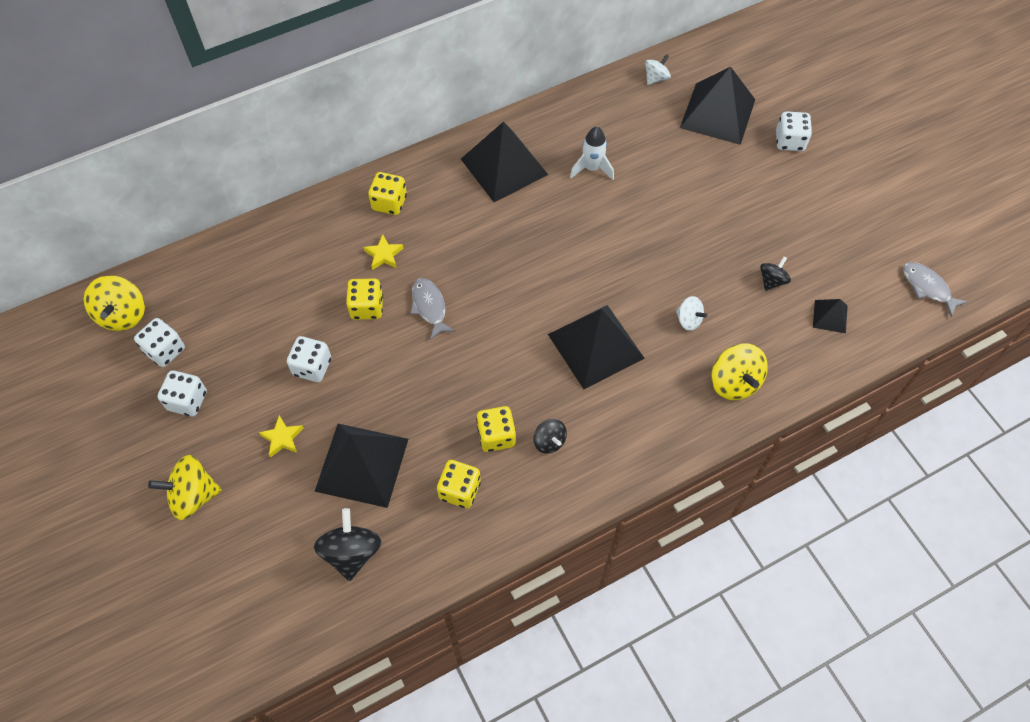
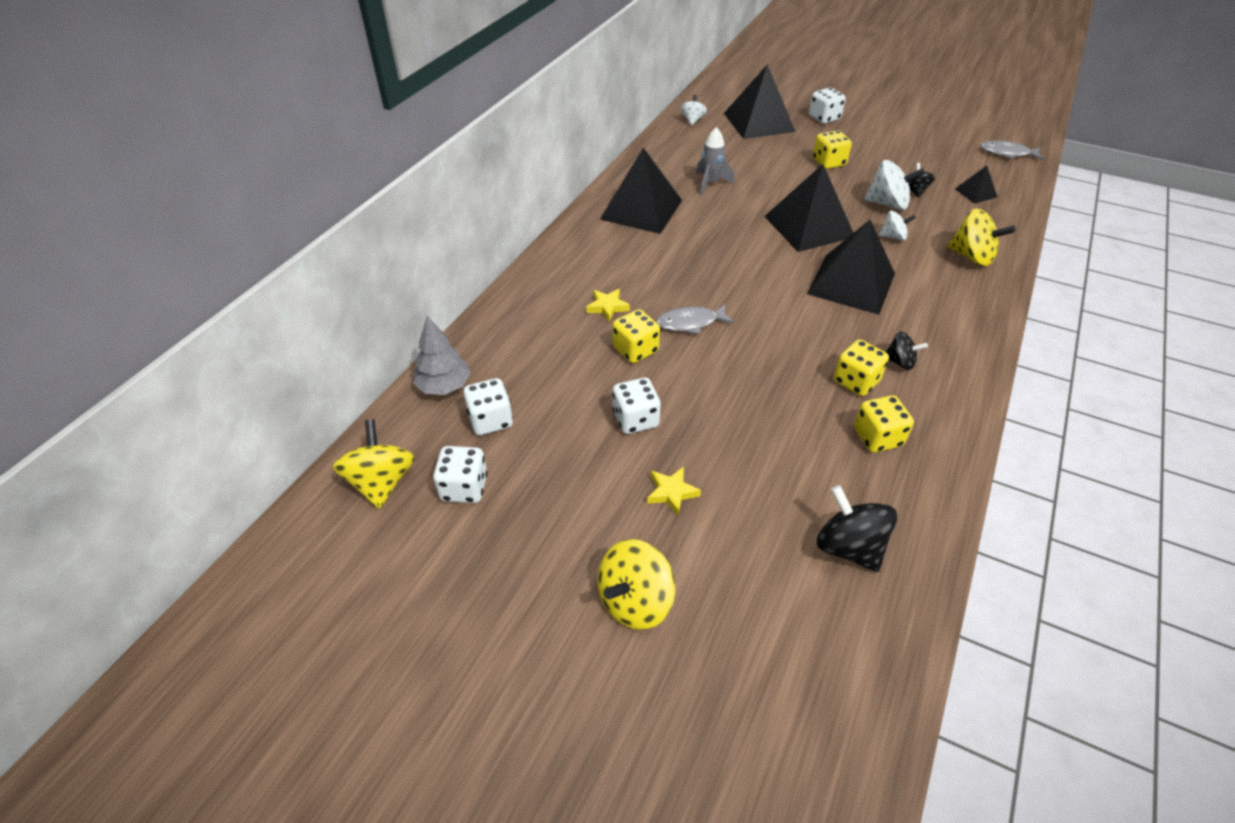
camera: 35 degrees left, 15 degrees down
yellow spinning top [84,276,145,331] -> yellow spinning top turned 150 degrees counterclockwise [332,420,415,509]
white dice [158,370,207,417] -> white dice moved to [463,378,513,435]
black pyramid [314,424,408,508] -> black pyramid moved to [764,164,853,252]
yellow dice [368,172,407,215] -> yellow dice moved to [813,130,852,169]
grey fish [410,278,455,340] -> grey fish turned 45 degrees counterclockwise [656,304,734,334]
white rocket [570,127,614,180] -> grey rocket [696,127,734,195]
none -> grey tree [413,316,471,395]
none -> white spinning top [864,160,925,210]

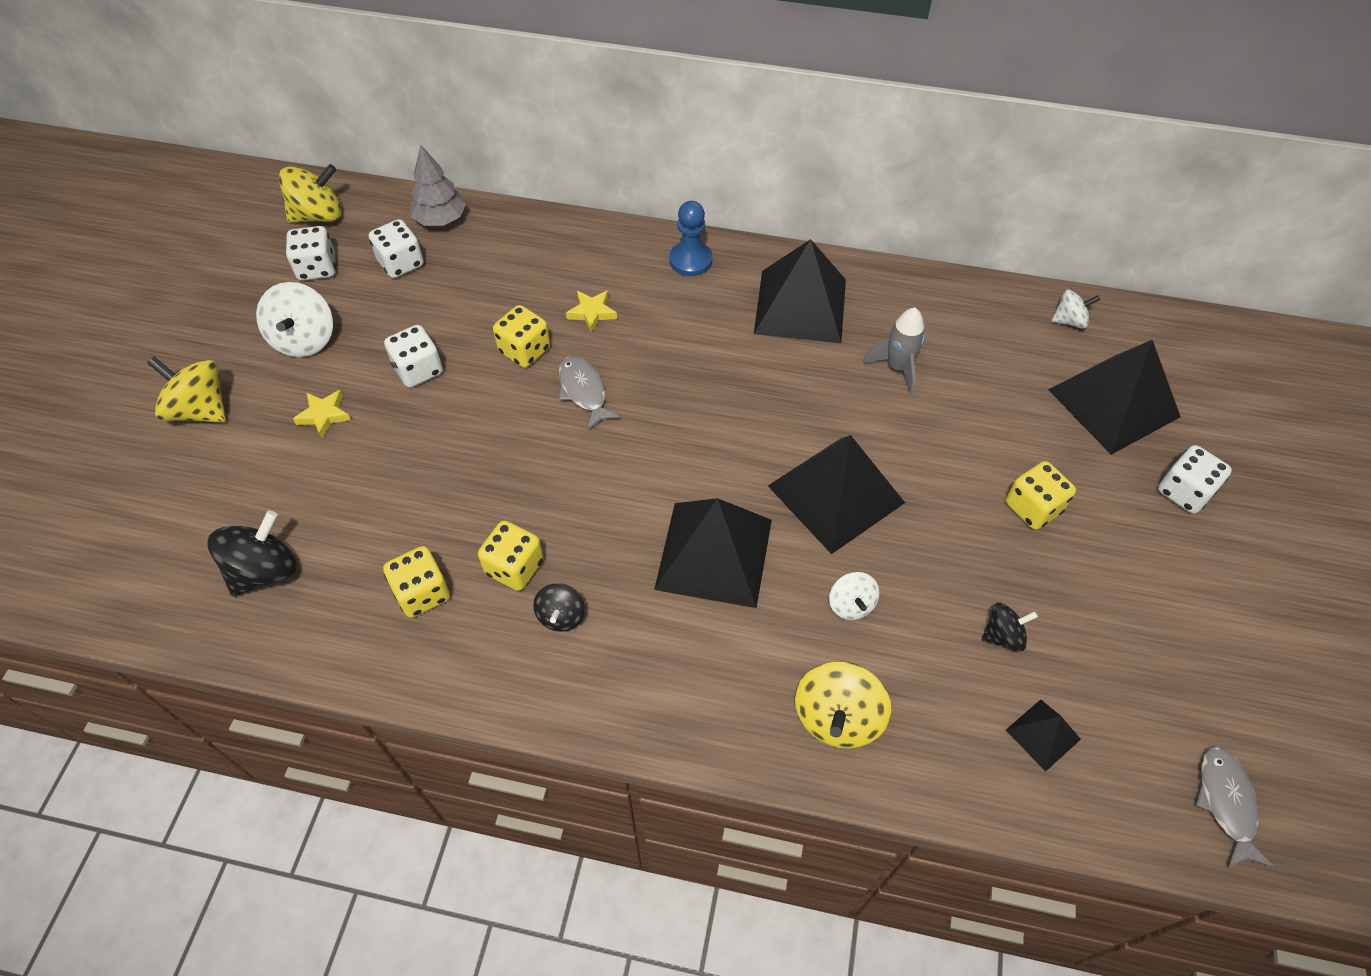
camera: 75 degrees right, 10 degrees up
white spinning top [864,160,925,210] -> white spinning top moved to [256,282,333,357]
none -> blue pawn [669,201,713,276]

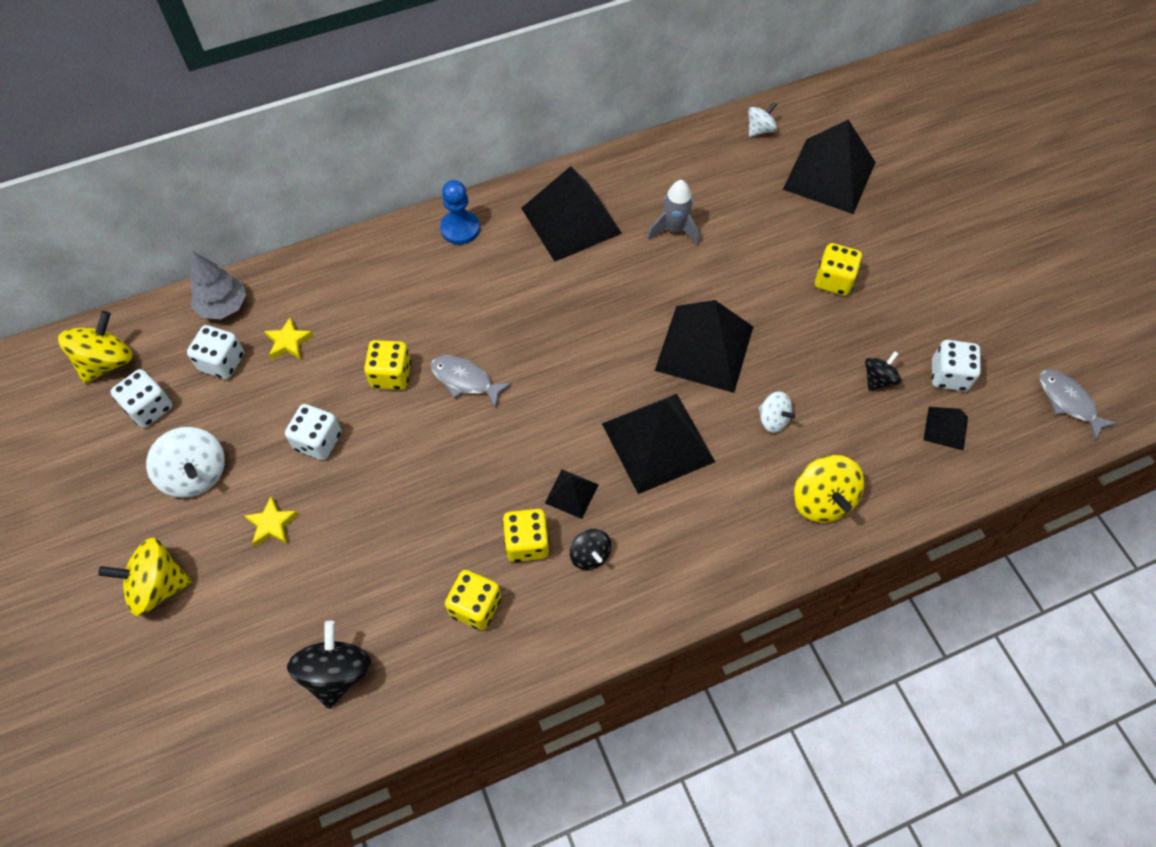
camera: 35 degrees left, 5 degrees up
yellow star [566,290,617,333] -> yellow star moved to [264,318,313,359]
white dice [1158,445,1232,514] -> white dice moved to [932,340,981,391]
none -> black pyramid [545,469,599,519]

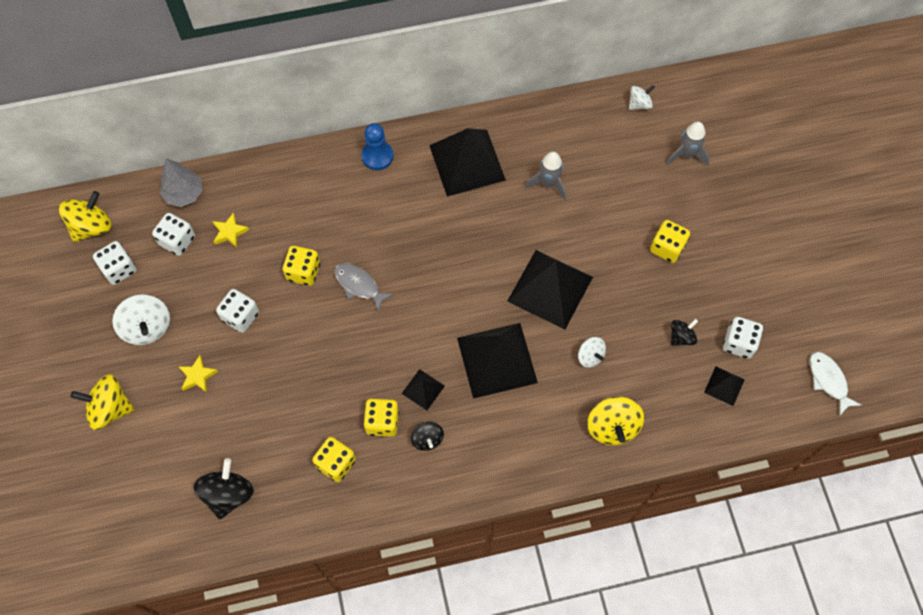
camera: 10 degrees right, 5 degrees up
black pyramid [783,119,876,214] -> grey rocket [666,122,710,167]
grey fish [1040,369,1118,441] -> white fish [810,352,861,415]

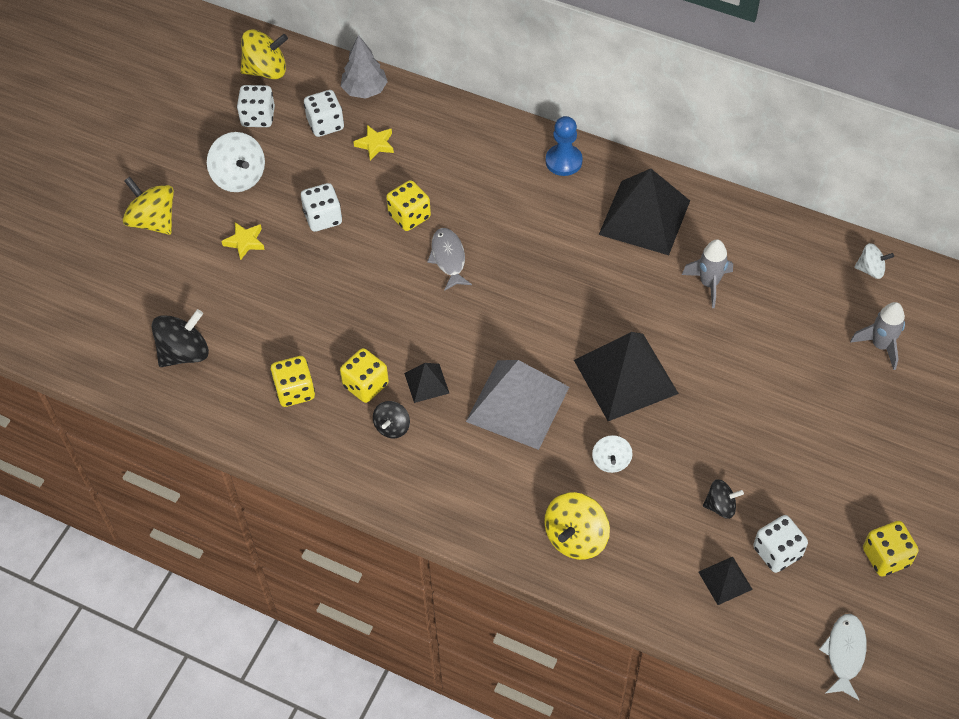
camera: 40 degrees right, 10 degrees down
white spinning top [112,294,170,345] -> white spinning top turned 45 degrees counterclockwise [207,132,265,192]
black pyramid [457,323,538,399] -> grey pyramid [466,360,569,450]
yellow dice [650,220,690,263] -> yellow dice moved to [863,521,919,577]

